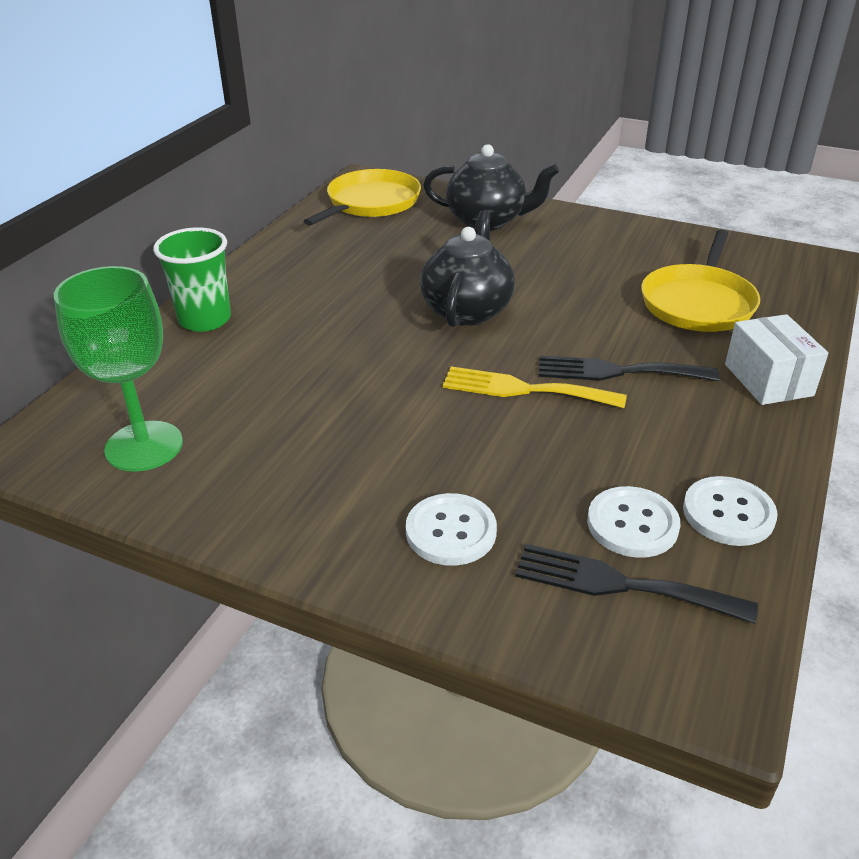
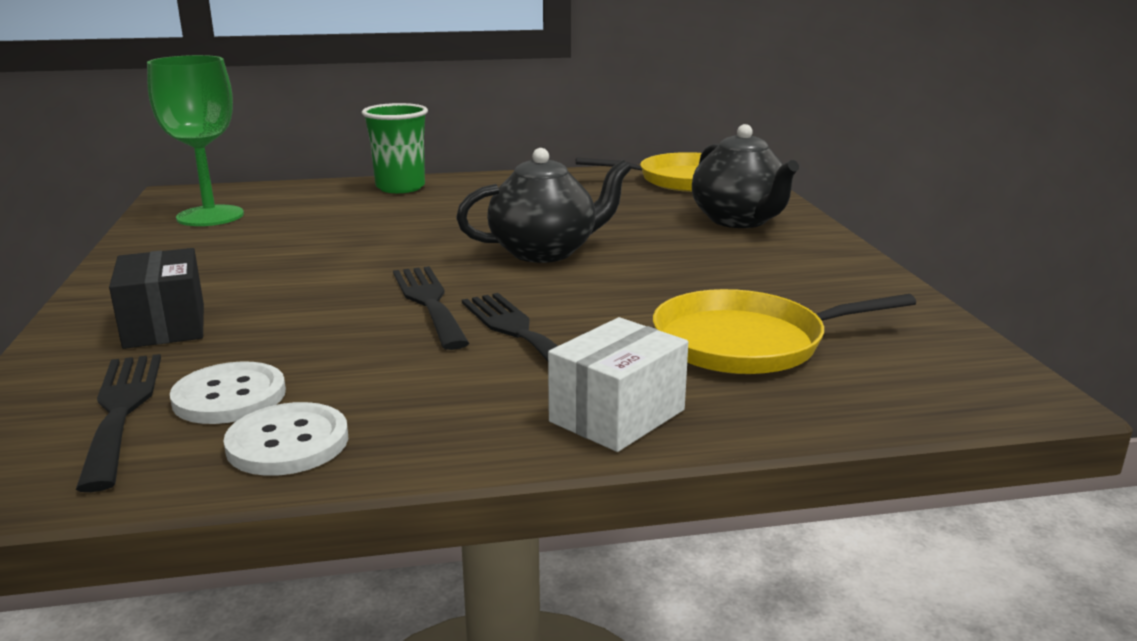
camera: 55 degrees right, 15 degrees down
white button [406,493,497,566] -> black box [109,248,204,349]
yellow fork [443,367,627,408] -> black fork [393,266,469,350]

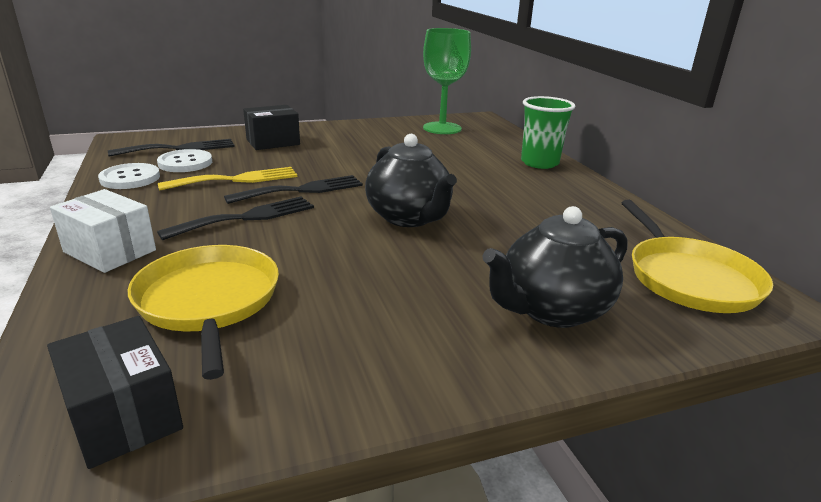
camera: 80 degrees right, 5 degrees up
none -> black box [47,316,183,469]
none -> yellow fork [158,167,297,191]

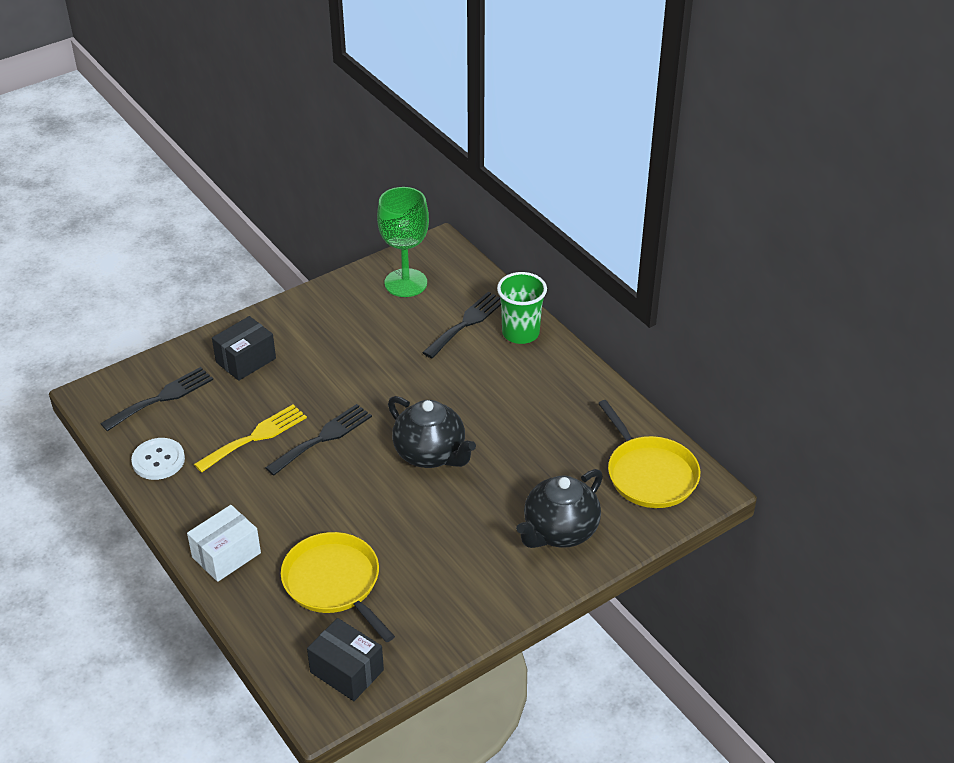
camera: 15 degrees left, 15 degrees up
white box [50,189,156,273] -> white box turned 60 degrees counterclockwise [187,505,261,582]
white button [157,149,212,172] -> none
black fork [157,197,314,240] -> black fork moved to [422,292,501,358]

